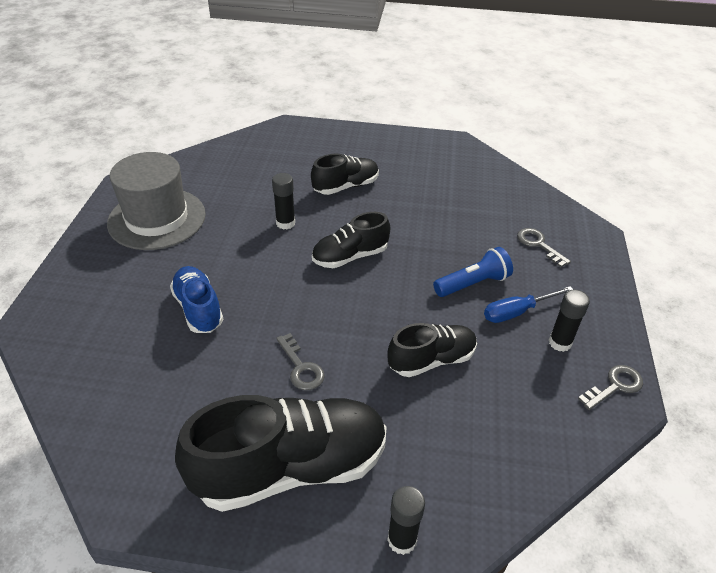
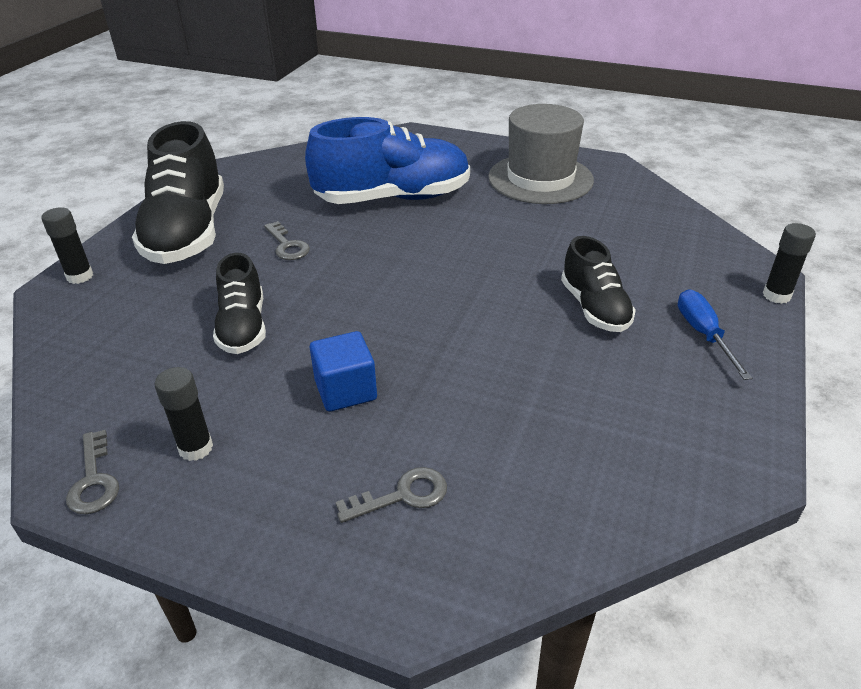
camera: 105 degrees right, 5 degrees down
blue shoe [170,266,223,333] -> blue shoe [305,117,470,204], size x1.80
black glue stick [272,173,295,229] -> black glue stick moved to [763,223,816,304]
grey key [276,333,325,390] -> grey key turned 105 degrees counterclockwise [264,221,310,260]
black shoe [312,212,390,268] -> none
blue flashlight [433,247,513,297] -> blue cube [310,331,377,412]
blue screwdriver [484,286,574,323] -> blue screwdriver moved to [677,289,752,380]

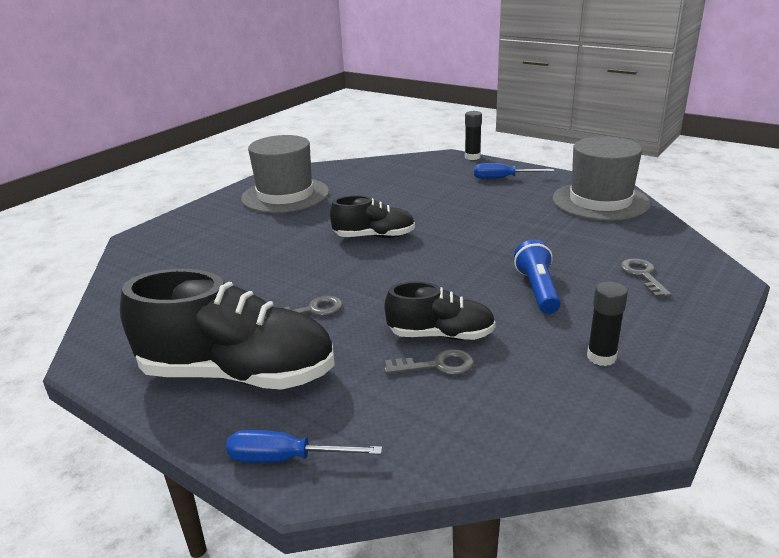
camera: 75 degrees left, 10 degrees down
black glue stick [41,207,93,284] -> blue screwdriver [226,430,382,463]
grey key [66,430,119,514] -> grey key moved to [384,349,474,375]
blue shoe [305,117,470,204] -> none
blue cube [310,331,377,412] -> blue flashlight [514,240,561,314]
black shoe [561,236,636,332] -> black shoe moved to [330,195,415,238]
none -> grey hat [553,136,651,221]

